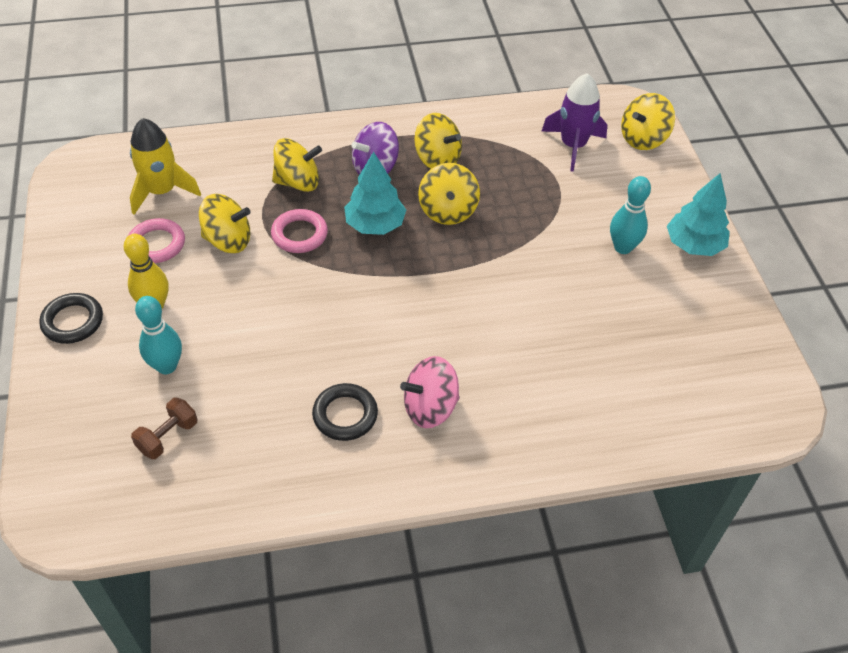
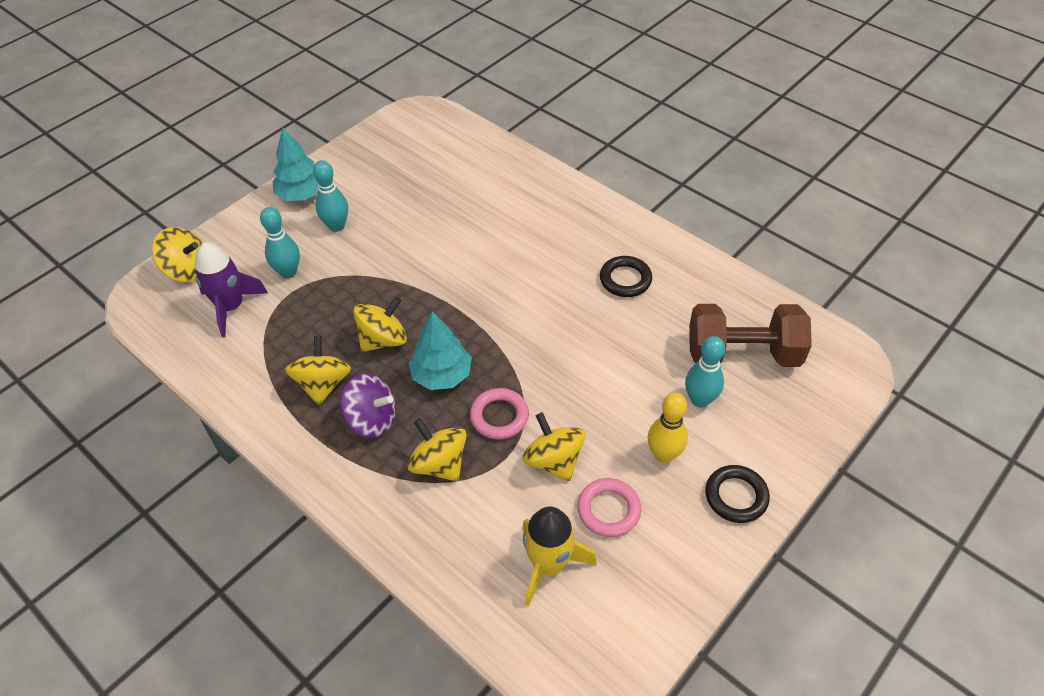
camera: 125 degrees left, 0 degrees up
brown dumbbell [131,398,198,459] -> brown dumbbell [689,304,812,367], size x2.13
pink spinning top [400,356,459,428] -> none
none -> turquoise bowling pin [260,207,300,278]

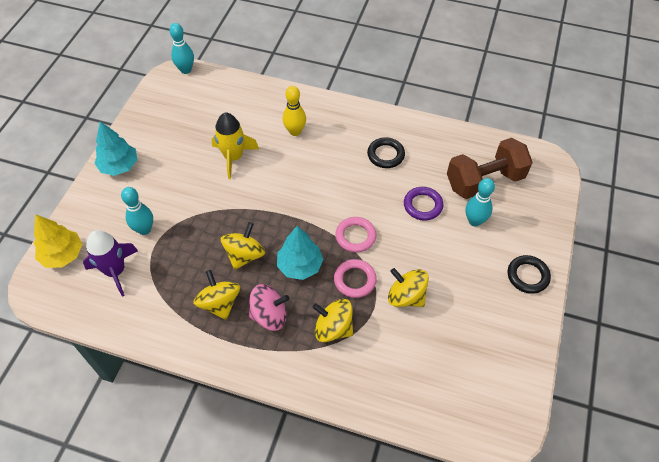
camera: 25 degrees left, 5 degrees up
yellow spinning top [152,227,202,282] -> yellow tree [34,214,82,268]
turquoise bowling pin [313,160,348,232] -> turquoise bowling pin moved to [169,23,194,74]
purple spinning top [340,373,396,438] -> pink spinning top [249,284,289,331]
yellow rocket [522,507,597,607] -> yellow rocket moved to [212,113,259,179]
pink ring [577,478,641,537] -> pink ring moved to [335,217,376,253]
yellow bowling pin [648,393,688,463] -> yellow bowling pin moved to [283,86,306,136]
none -> purple ring [404,187,443,221]

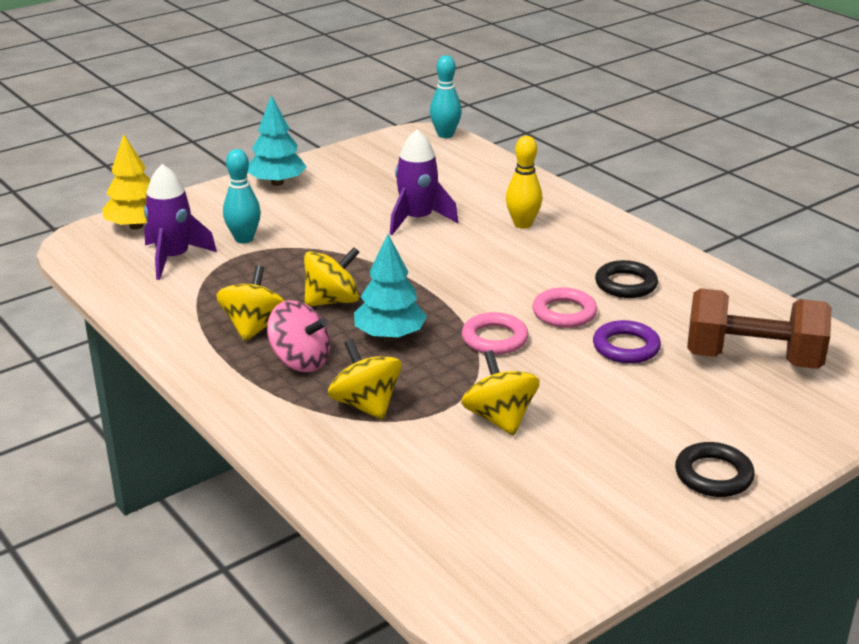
camera: 35 degrees right, 25 degrees down
yellow rocket [212,113,259,179] -> purple rocket [390,129,458,235]
pink ring [334,259,377,298] -> pink ring moved to [533,288,597,328]
turquoise bowling pin [466,178,495,227] -> none

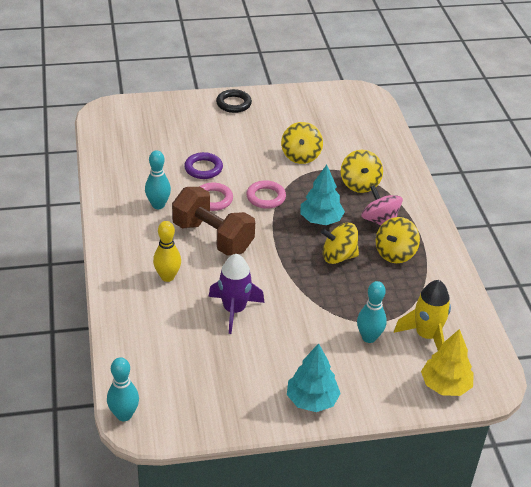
camera: 155 degrees left, 10 degrees up
purple rocket [144,164,217,280] -> yellow rocket [394,280,451,351]
black ring [595,260,658,298] -> turquoise bowling pin [145,150,171,209]
brown dumbbell [687,288,832,369] -> brown dumbbell moved to [172,187,255,256]

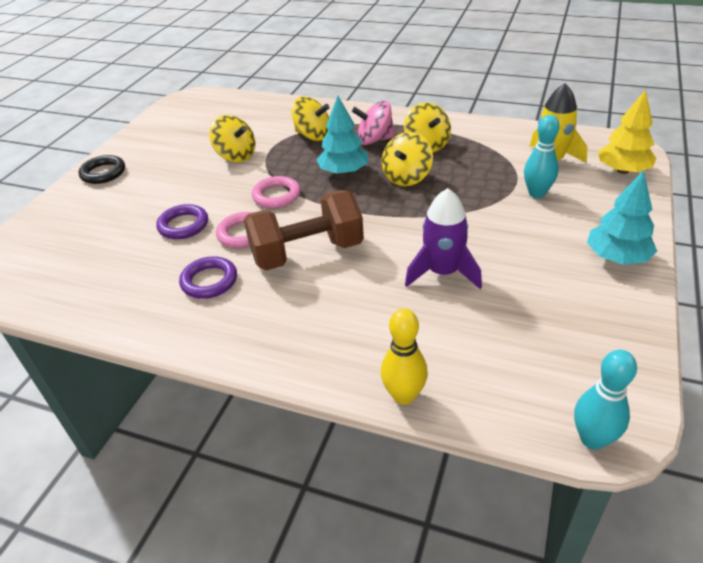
camera: 55 degrees left, 0 degrees up
turquoise bowling pin [145,150,171,209] -> purple ring [179,256,237,299]
yellow bowling pin [153,221,181,282] -> yellow bowling pin moved to [381,308,428,405]

